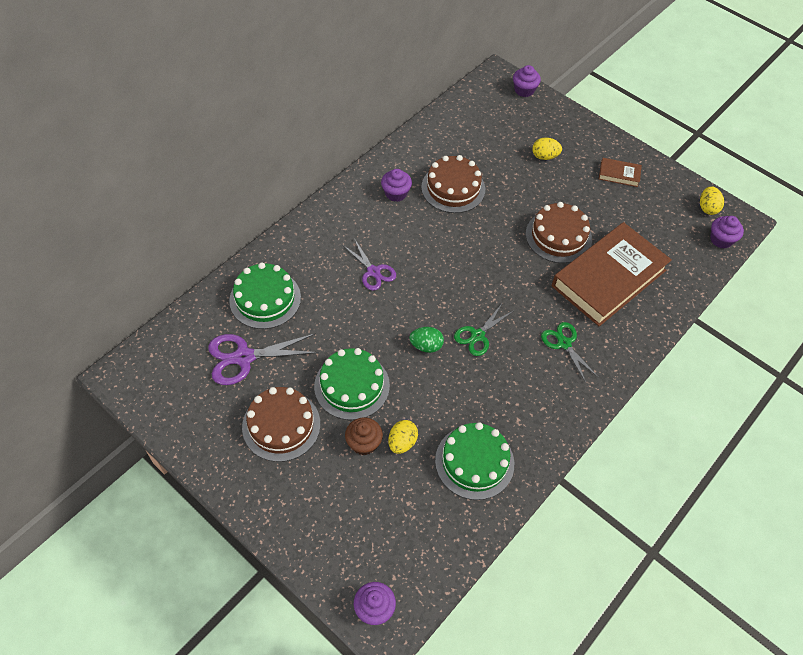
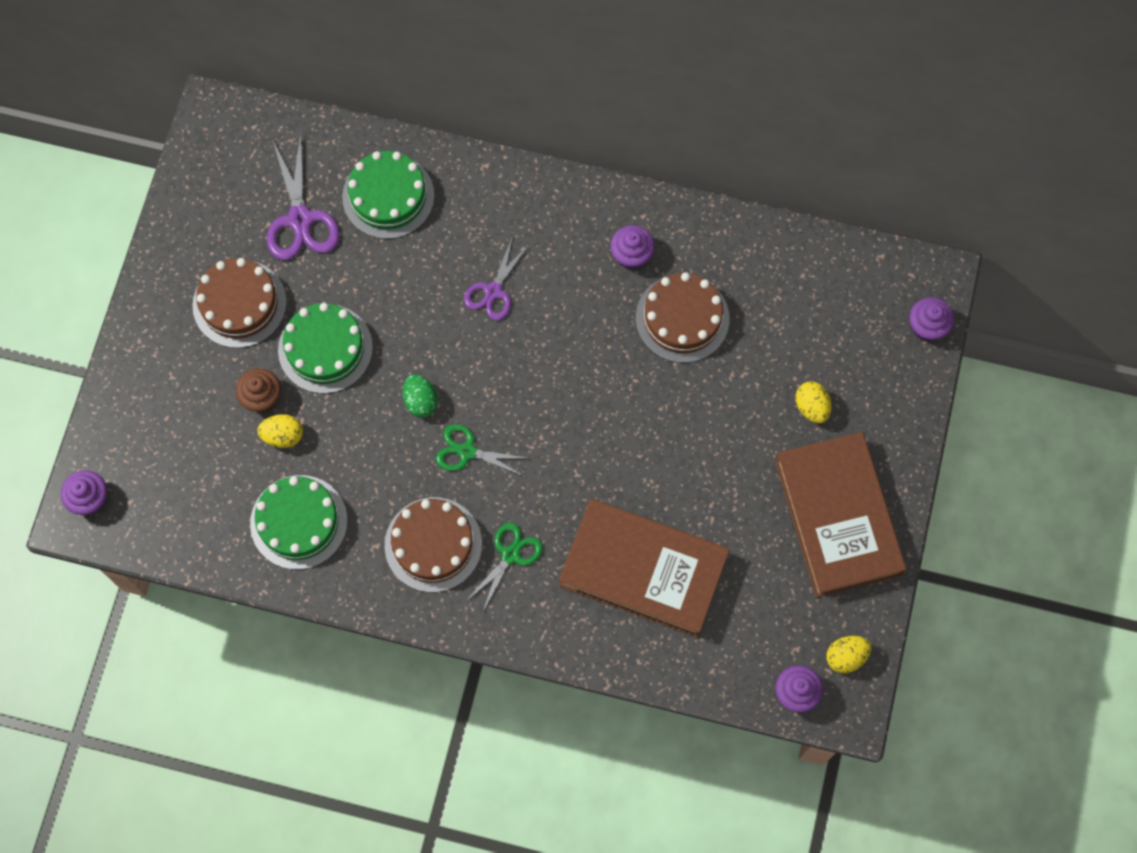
camera: 65 degrees right, 15 degrees up
purple scissors [208,333,320,385] -> purple scissors turned 150 degrees counterclockwise [267,133,340,260]
brown cake [526,202,592,263] -> brown cake moved to [385,497,482,592]
brown book [599,158,642,187] -> brown book [775,432,907,597], size x2.42

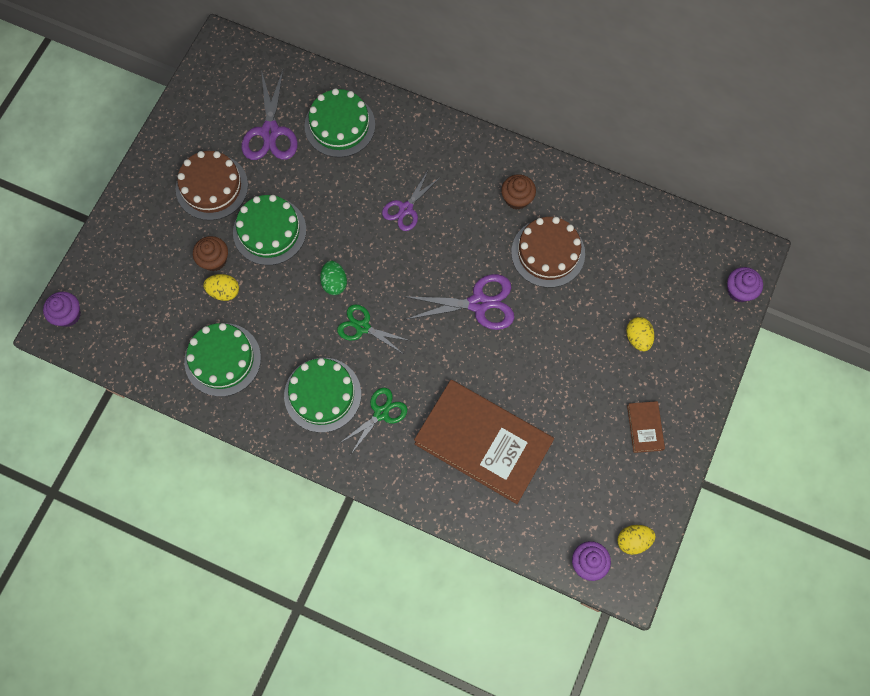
camera: 10 degrees right, 0 degrees up
brown cake [385,497,482,592] -> green cake [284,358,361,433]
purple cupcake [610,225,655,269] -> brown cupcake [501,174,536,210]
brown book [775,432,907,597] -> brown book [627,401,665,453], size x0.41
none -> purple scissors [403,274,514,330]

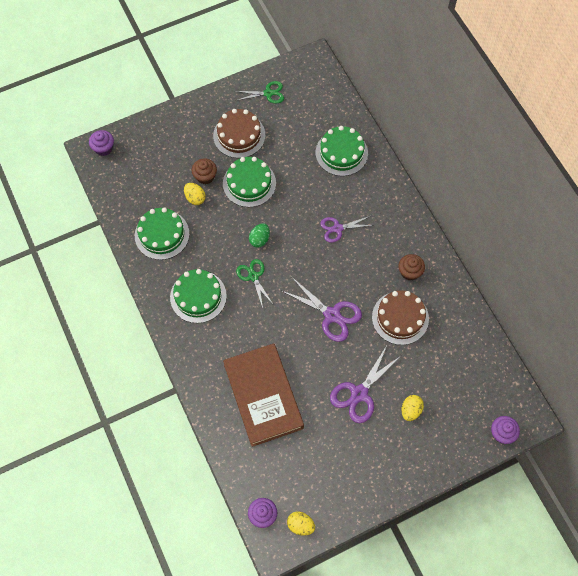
camera: 40 degrees right, 5 degrees down
purple scissors [242,70,298,160] -> purple scissors moved to [330,346,402,423]
green scissors [340,388,407,454] -> green scissors moved to [235,81,284,104]
brown book [627,401,665,453] -> none

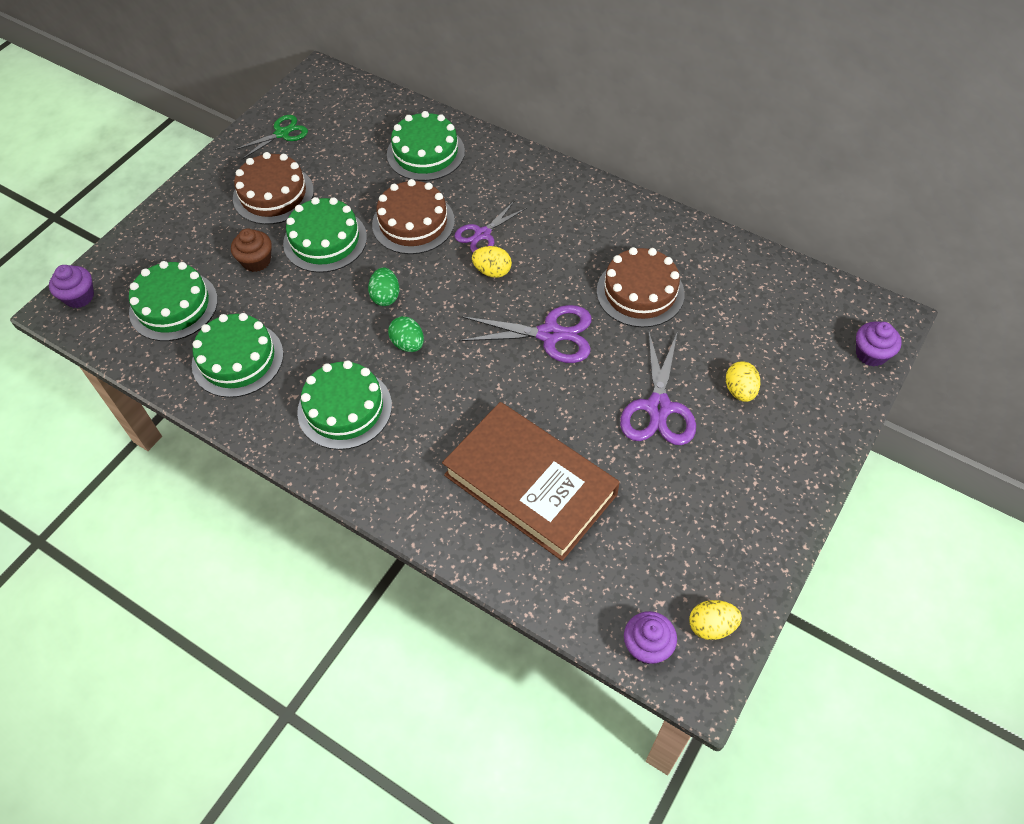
camera: 30 degrees left, 10 degrees down
yellow egg [184,183,206,205] -> yellow egg moved to [472,246,512,278]
green scissors [236,259,273,308] -> green egg [388,316,424,352]
brown cupcake [399,254,425,281] -> none
none -> green cake [129,261,218,341]
none -> brown cake [372,179,455,254]

